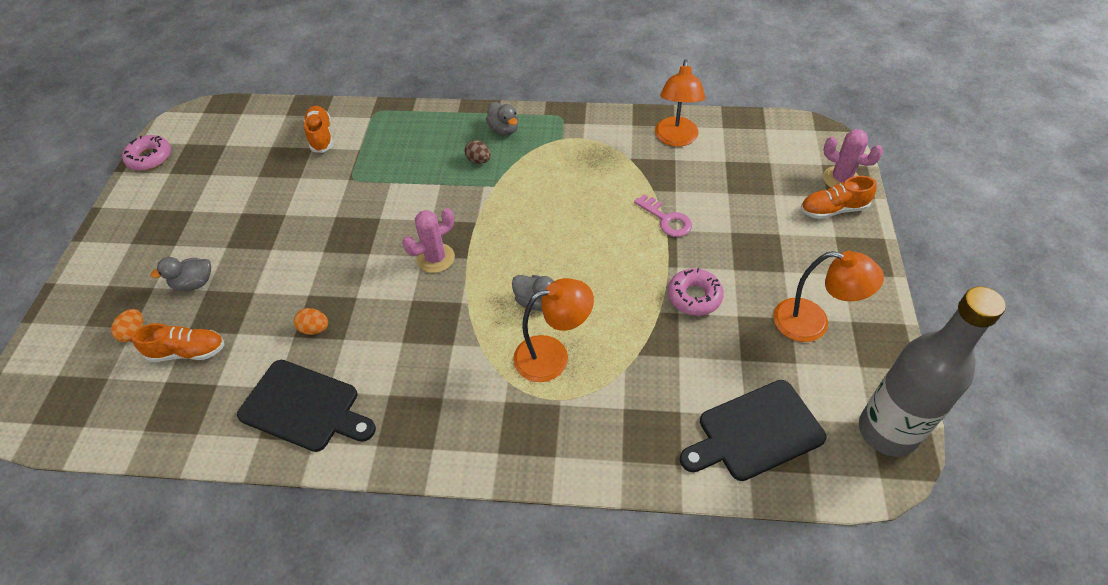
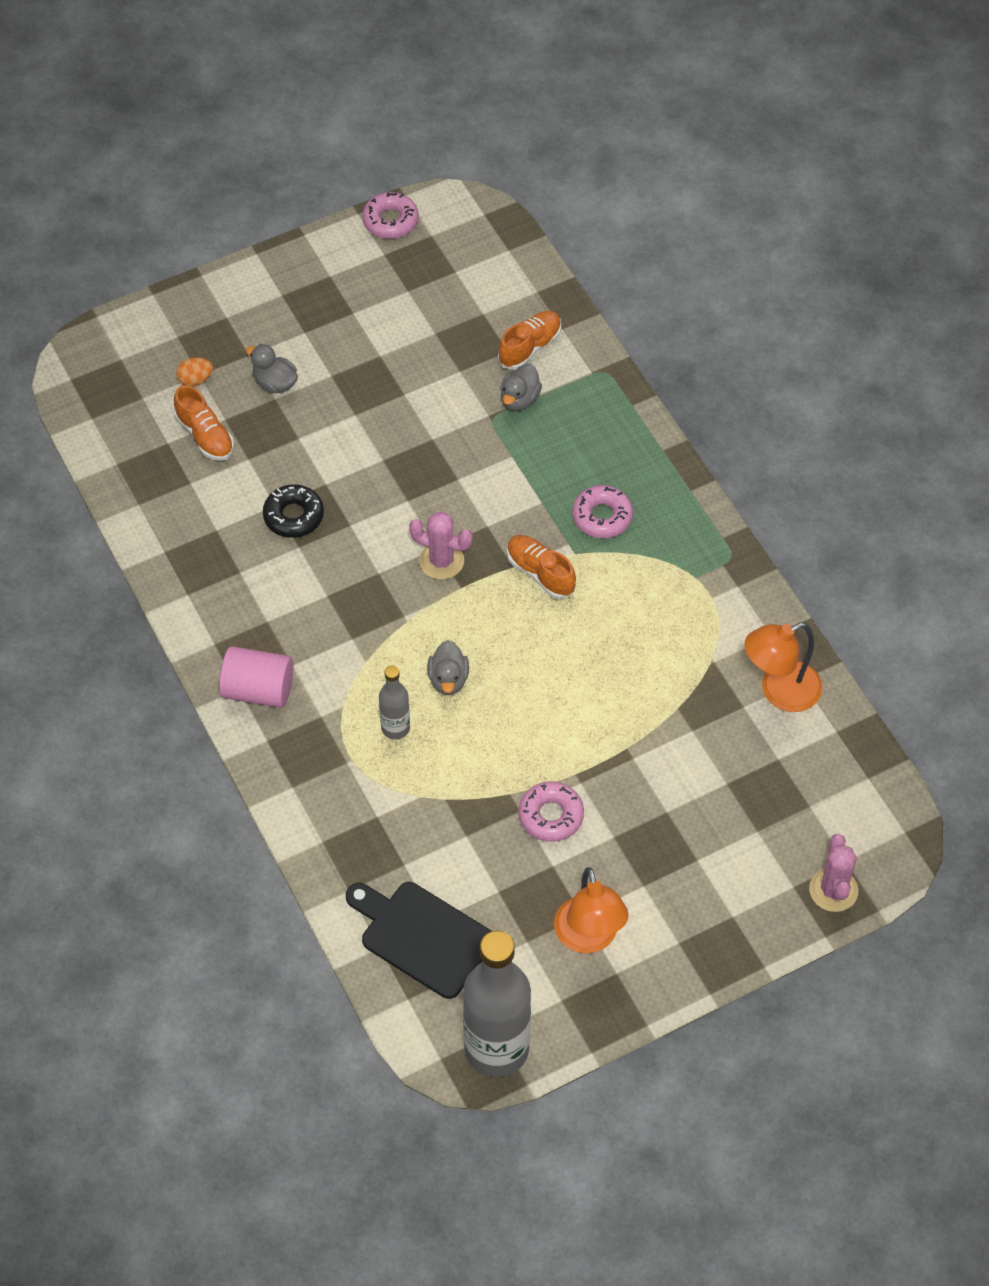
camera: 55 degrees right, 5 degrees up
black cutting board [237,360,376,452] -> none
orange egg [294,308,328,335] -> black donut [263,484,324,538]
brown egg [465,140,491,164] -> pink donut [572,485,633,538]
grey duck [486,102,518,135] -> grey duck moved to [500,364,542,411]
orange lamp [513,278,594,382] -> grey bottle [379,665,410,739]
pink key [634,194,692,237] -> none
orange shoe [801,176,877,219] -> orange shoe moved to [507,535,576,599]
none -> pink cylinder [219,646,293,708]

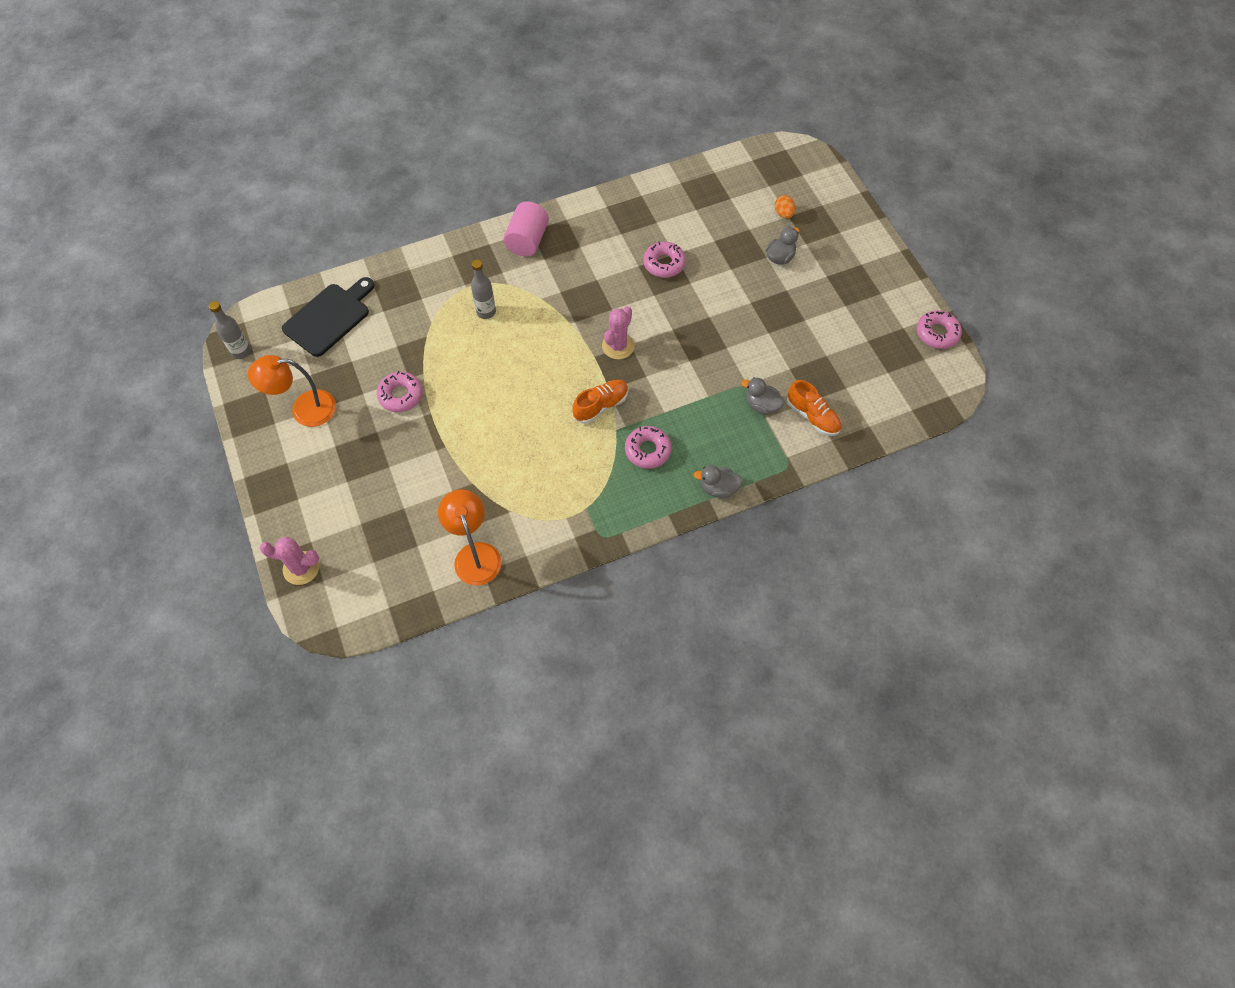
camera: 95 degrees right, 5 degrees up
orange shoe [174,385,234,461] -> none
black donut [263,484,324,538] -> pink donut [643,242,686,278]
grey duck [427,640,469,695] -> grey duck moved to [694,465,743,498]
grey bottle [463,931,531,1077] -> grey bottle [209,301,251,359], size x0.48

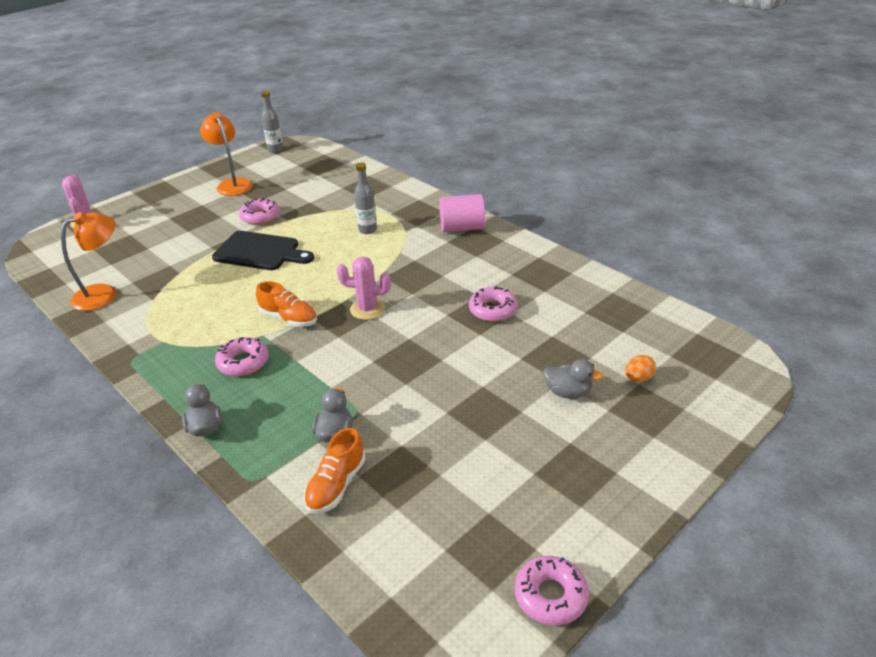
camera: 70 degrees right, 25 degrees down
black cutting board [282,277,375,357] -> black cutting board moved to [212,231,314,270]

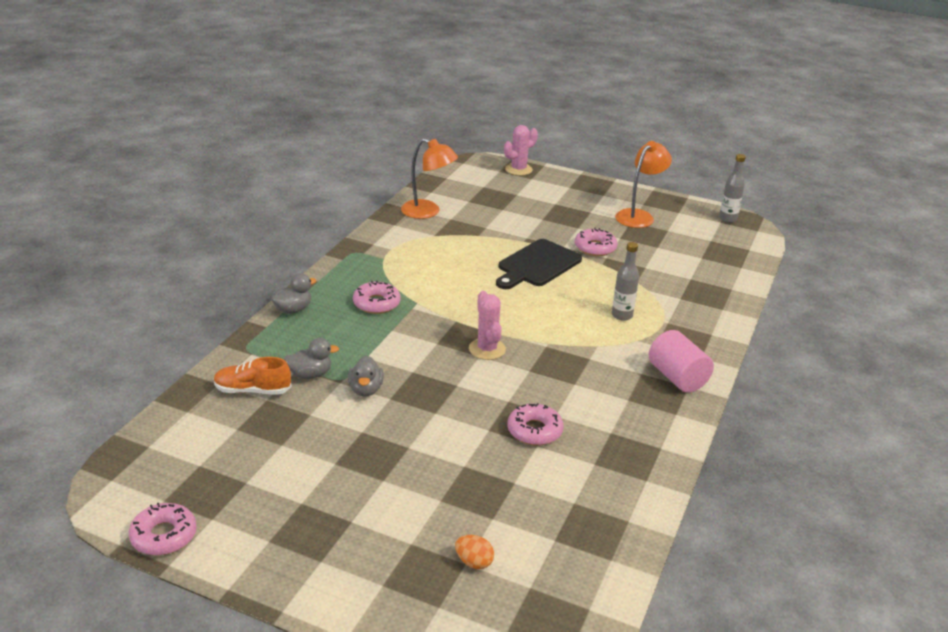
camera: 65 degrees right, 5 degrees down
black cutting board [212,231,314,270] -> black cutting board turned 45 degrees clockwise [496,239,582,289]
orange shoe [256,281,317,327] -> none
grey duck [544,359,603,399] -> grey duck moved to [348,356,384,397]

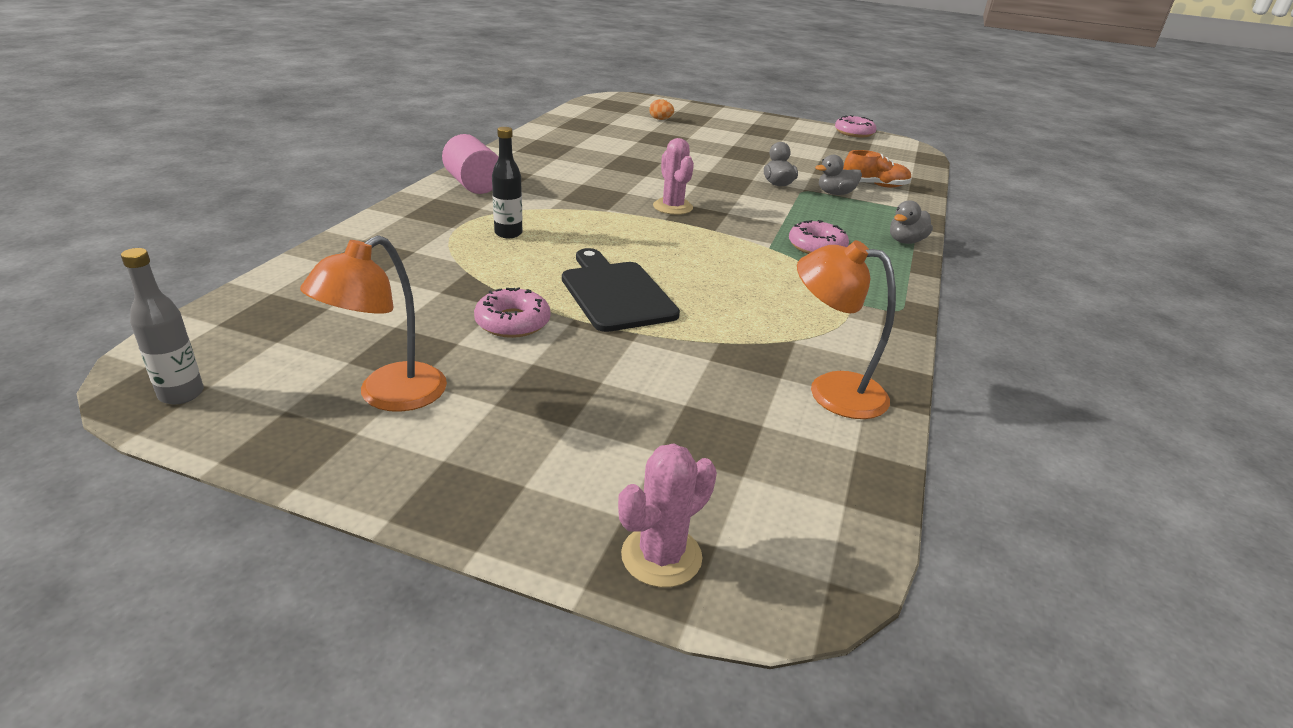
camera: 175 degrees right, 0 degrees up
black cutting board [496,239,582,289] -> black cutting board turned 60 degrees counterclockwise [562,248,680,332]
pink donut [507,403,564,446] -> none
grey bottle [612,242,639,321] -> black bottle [492,127,522,238]

